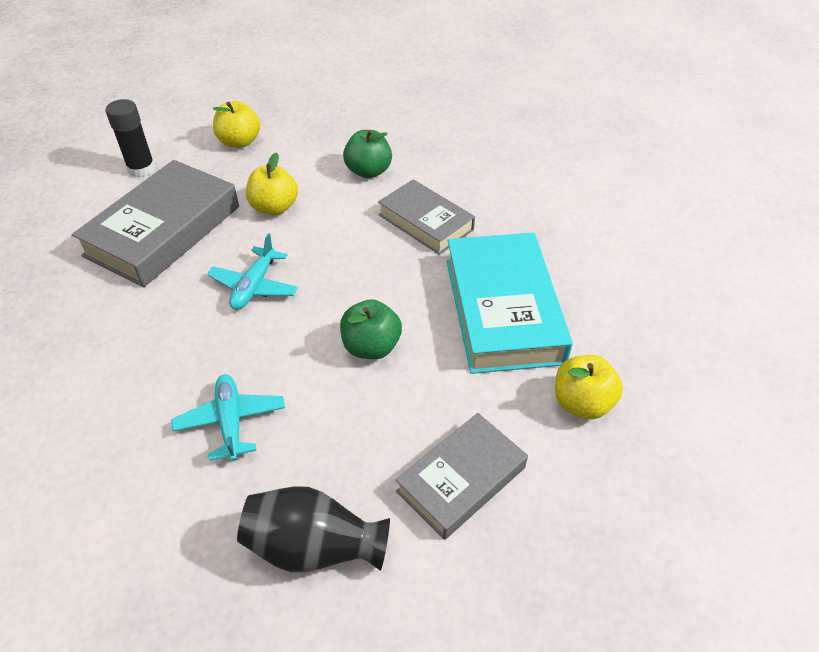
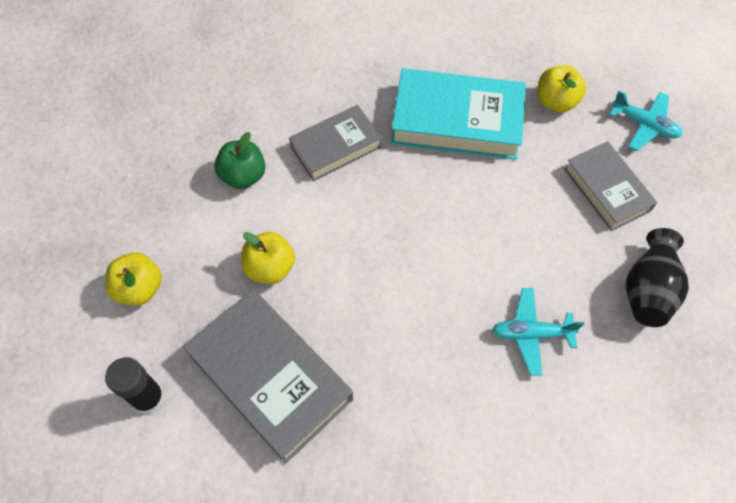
camera: 75 degrees left, 15 degrees up
turquoise plane [207,233,298,310] -> turquoise plane moved to [609,91,682,151]
green apple [340,299,402,359] -> none

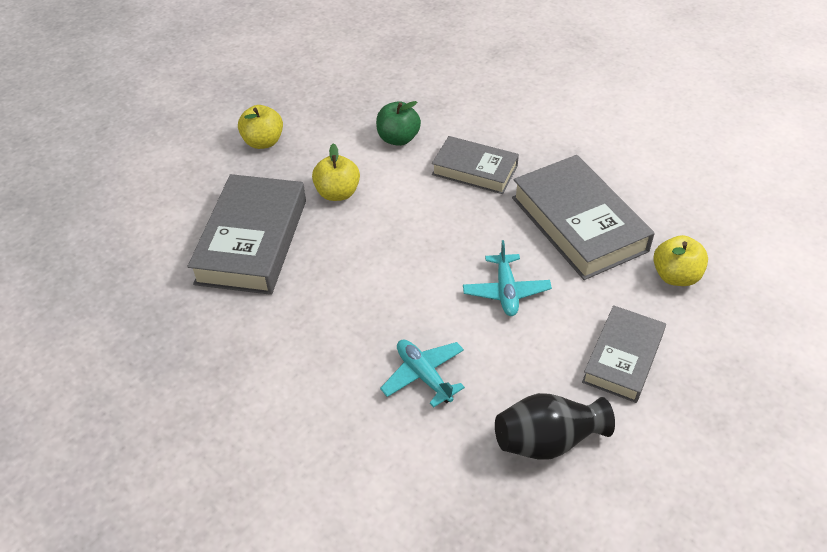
camera: 55 degrees right, 15 degrees down
black glue stick [105,357,165,414] -> none
turquoise book [391,68,526,160] -> grey book [512,155,655,280]
turquoise plane [609,91,682,151] -> turquoise plane moved to [463,240,552,316]

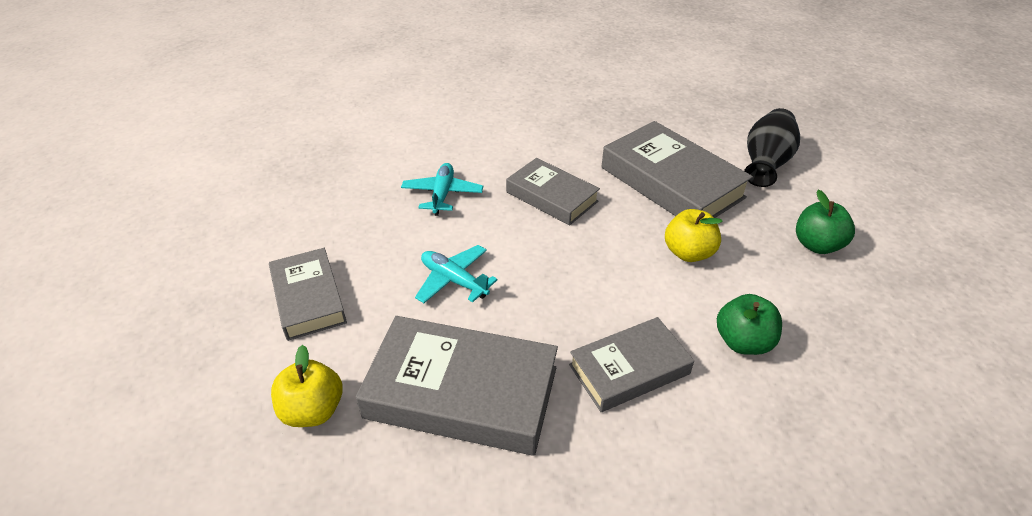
camera: 130 degrees right, 5 degrees down
yellow apple [238,105,283,149] -> green apple [796,190,855,254]
turquoise plane [380,340,465,408] -> turquoise plane turned 90 degrees counterclockwise [401,163,483,216]
black vase [495,393,615,460] -> black vase moved to [744,108,800,187]
none -> grey book [506,158,600,226]

